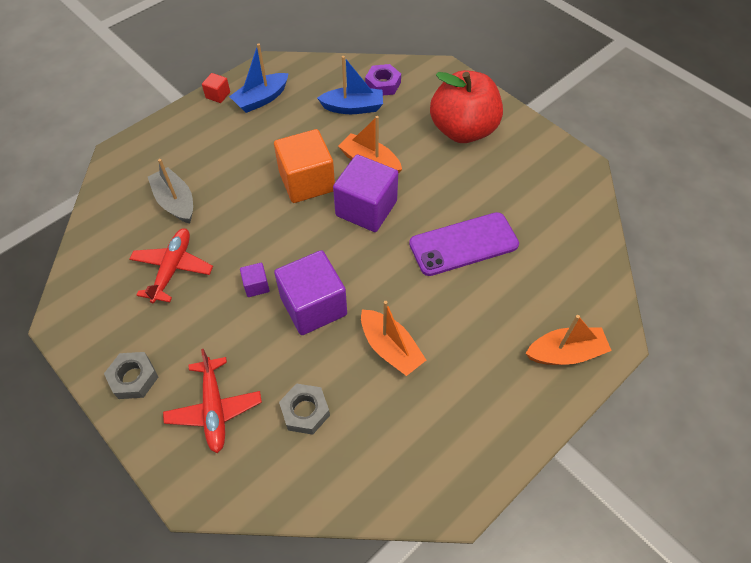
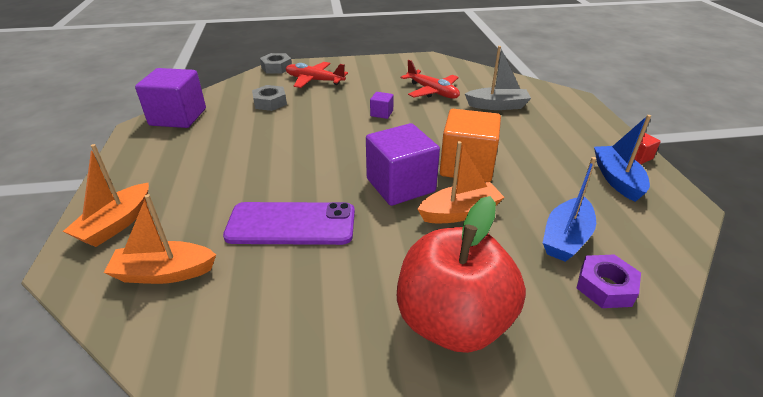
camera: 125 degrees right, 20 degrees down
grey nut [104,352,158,399] -> grey nut moved to [260,53,292,74]
purple cube [274,250,347,335] -> purple cube moved to [135,68,206,128]
orange boat [361,301,426,376] -> orange boat moved to [104,194,216,284]
purple phone [409,212,519,276] -> purple phone turned 75 degrees clockwise [223,202,355,245]

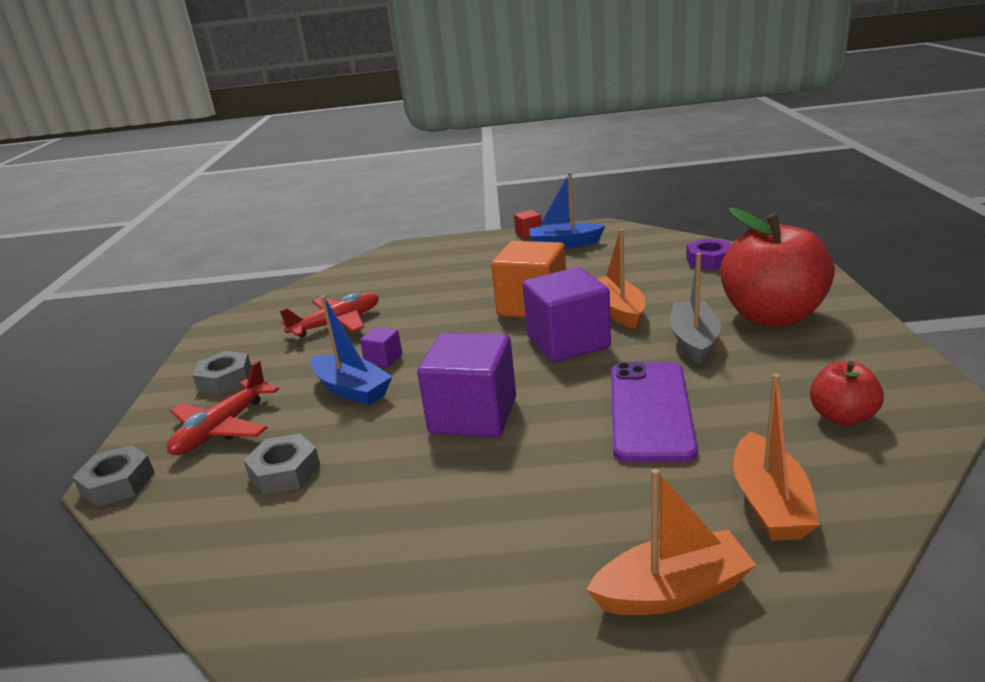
camera: 80 degrees left, 10 degrees down
orange boat [63,144,149,247] -> orange boat turned 45 degrees counterclockwise [586,468,756,615]
purple cube [135,68,206,128] -> purple cube moved to [417,333,516,438]
grey boat [465,46,531,110] -> grey boat moved to [670,253,721,364]
blue boat [543,157,596,262] -> blue boat moved to [310,295,393,406]
none -> grey nut [192,351,251,394]
none -> red apple [810,361,884,426]

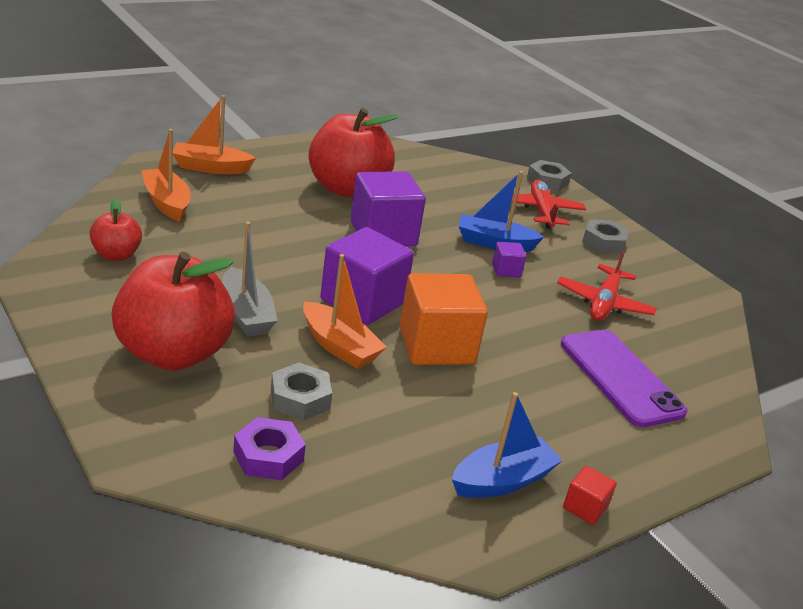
camera: 140 degrees right, 5 degrees up
grey nut [243,433,321,495] -> grey nut moved to [271,363,332,421]
orange boat [586,468,756,615] -> orange boat turned 45 degrees clockwise [173,95,256,174]
purple phone [611,362,698,462] -> purple phone moved to [561,329,687,427]
none -> red apple [308,108,399,198]

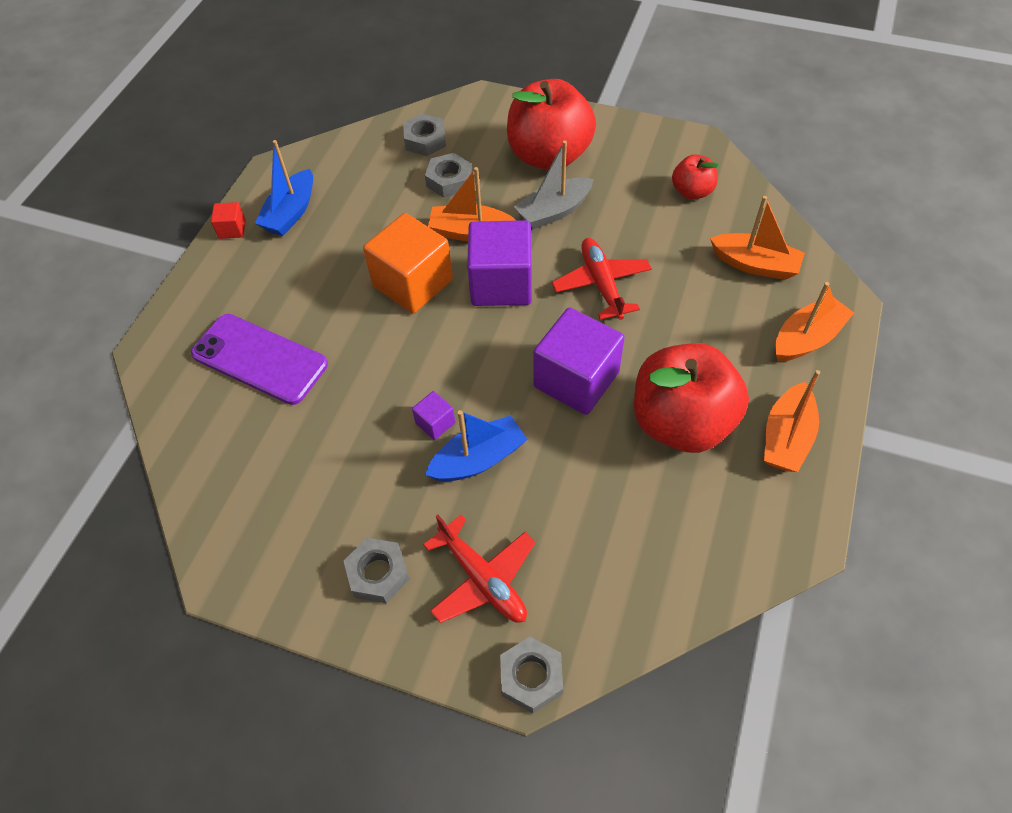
camera: 150 degrees right, 25 degrees up
grey boat [222,222,278,336] -> grey boat turned 60 degrees counterclockwise [514,140,593,229]
purple nut [233,417,306,480] -> grey nut [403,113,446,156]
red plane [557,251,657,321] -> red plane moved to [552,238,652,320]
none -> orange boat [764,370,820,472]

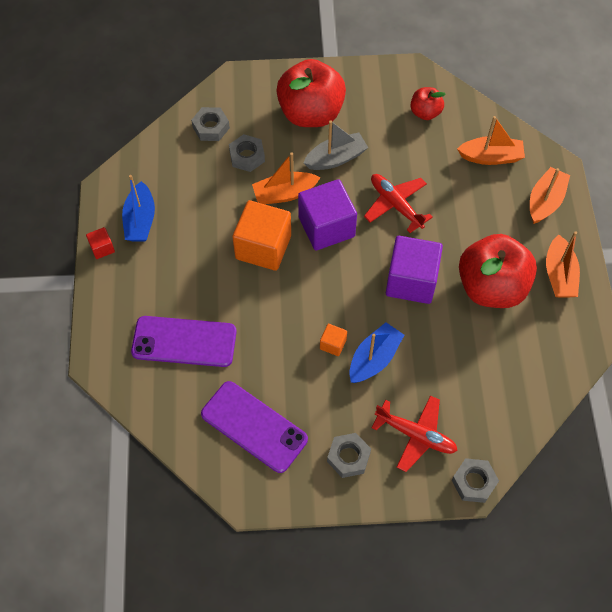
camera: 25 degrees left, 5 degrees up
purple cube [412,391,455,440] -> orange cube [320,324,347,356]
grey boat [514,140,593,229] -> grey boat turned 150 degrees counterclockwise [304,120,368,170]
none -> purple phone [201,381,308,473]

